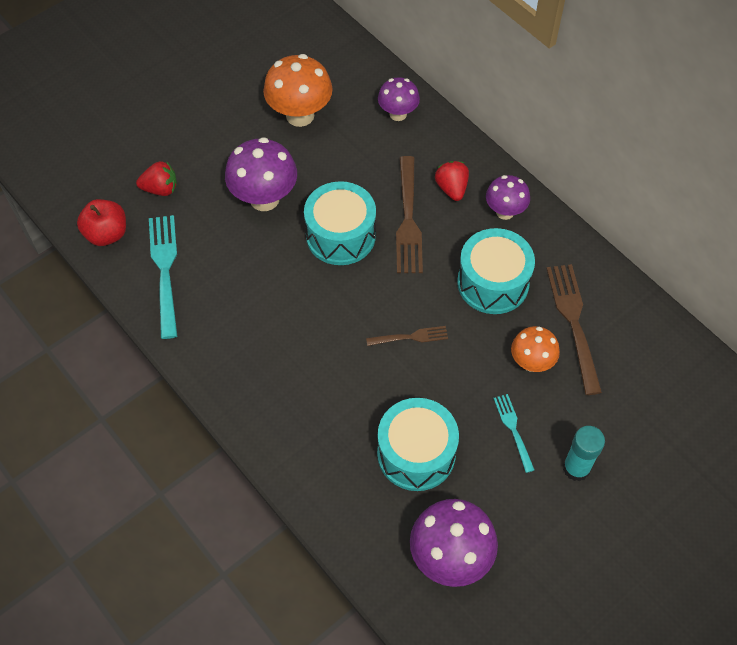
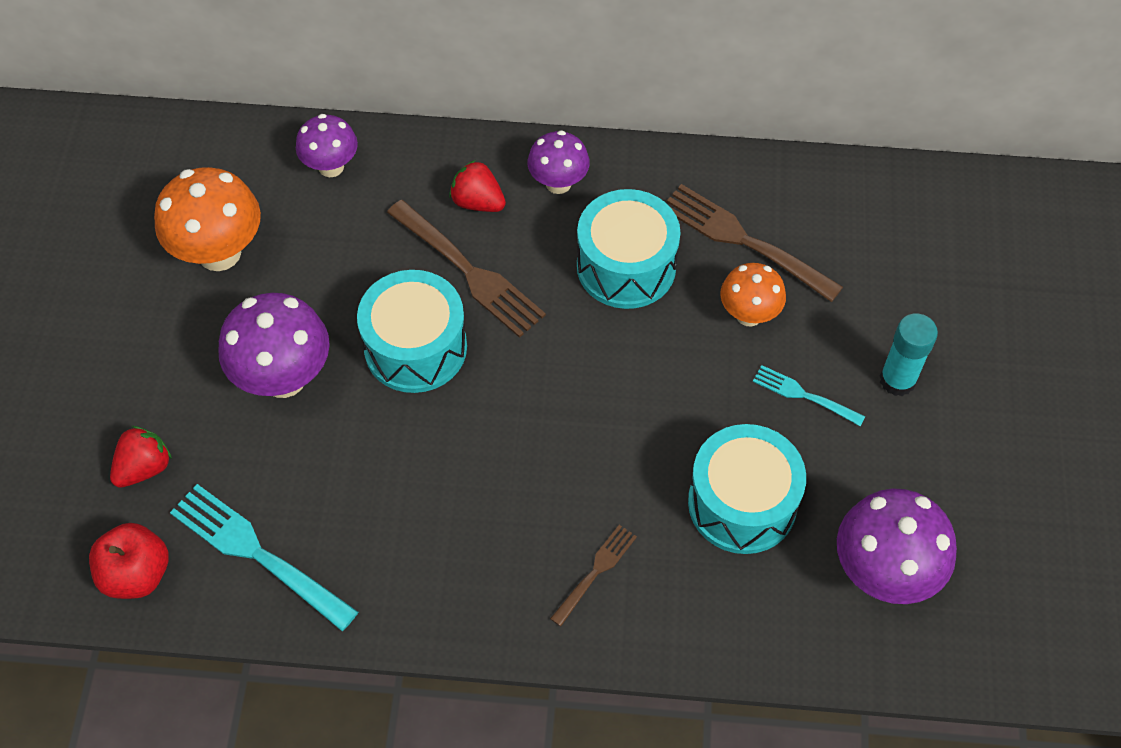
camera: 45 degrees left, 0 degrees up
brown fork [366,326,448,346] -> brown fork moved to [550,525,637,626]

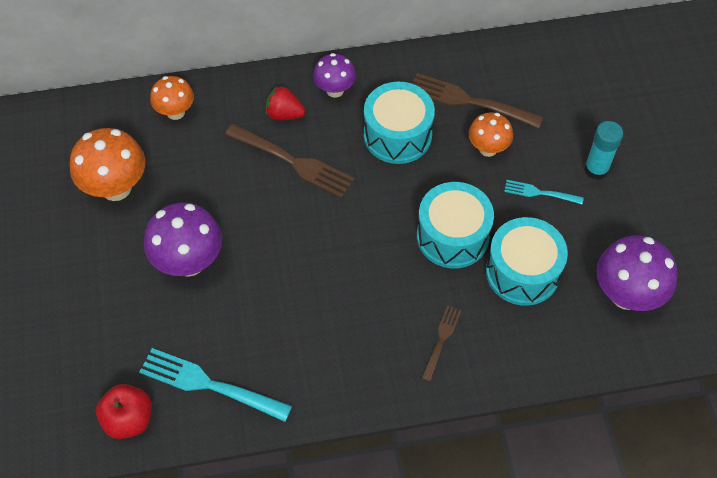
camera: 15 degrees left, 0 degrees up
red strawberry [110,426,172,488] -> none
purple mushroom [296,114,358,177] -> orange mushroom [150,76,194,120]
turquoise drum [357,270,467,393] -> turquoise drum moved to [417,182,494,268]

